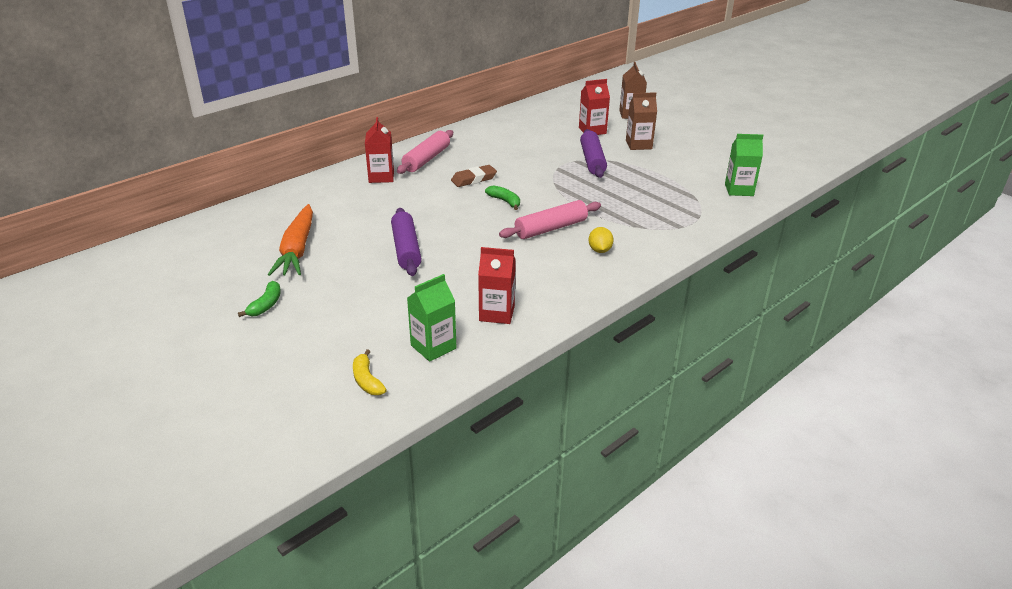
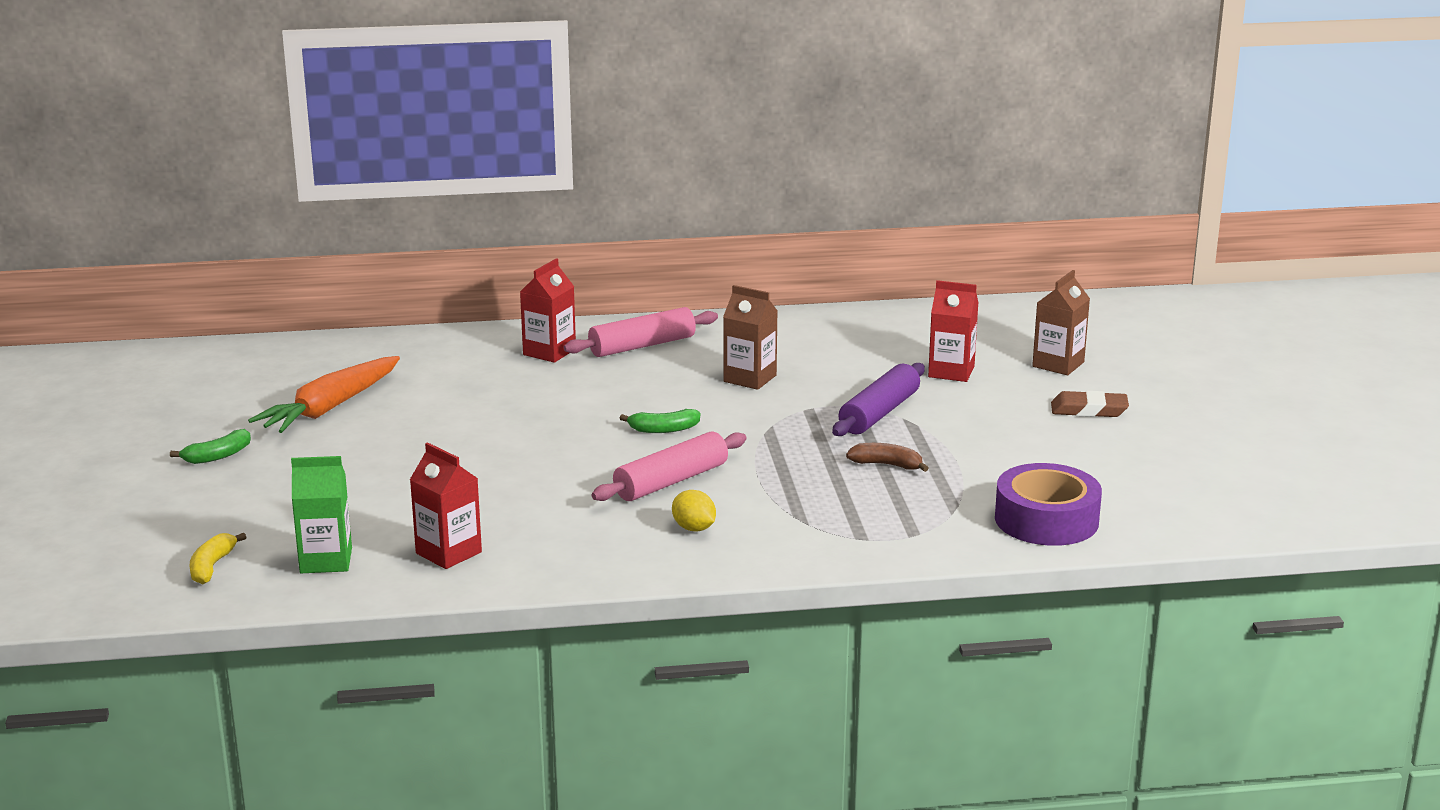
camera: 35 degrees right, 10 degrees down
purple rolling pin [391,208,422,276] -> none
brown eraser [451,165,497,187] -> brown eraser moved to [1051,391,1129,417]
green banana [485,185,520,210] -> green banana turned 90 degrees clockwise [619,409,700,433]
pink rolling pin [499,200,601,239] -> pink rolling pin turned 45 degrees counterclockwise [592,432,747,501]
yellow lemon [588,227,614,253] -> yellow lemon turned 75 degrees counterclockwise [672,490,716,531]
brown carton [626,92,657,150] -> brown carton moved to [723,285,777,390]
green carton [725,134,763,196] -> purple tape [995,463,1102,546]
none -> brown banana [846,443,929,472]

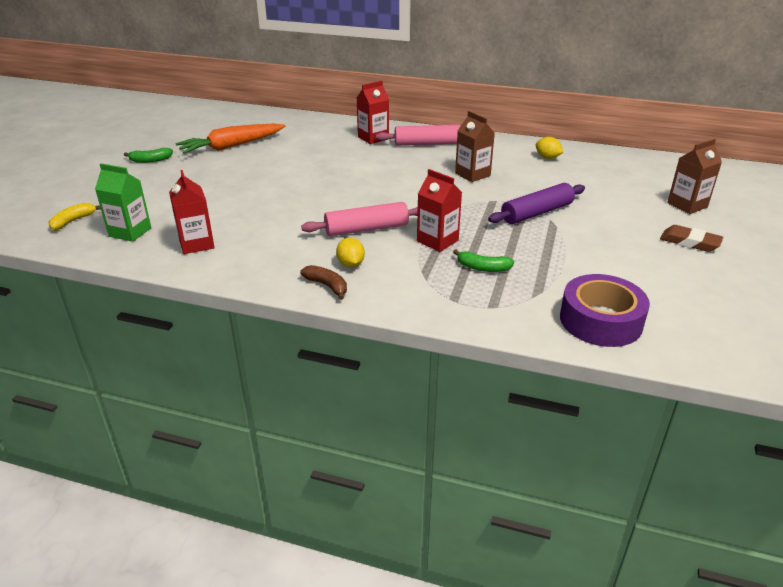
camera: 25 degrees right, 10 degrees up
green banana [619,409,700,433] -> green banana moved to [453,249,514,272]
brown banana [846,443,929,472] -> brown banana moved to [300,265,347,300]
red carton [928,280,979,382] -> red carton moved to [417,169,462,252]
none -> yellow lemon [536,137,563,159]

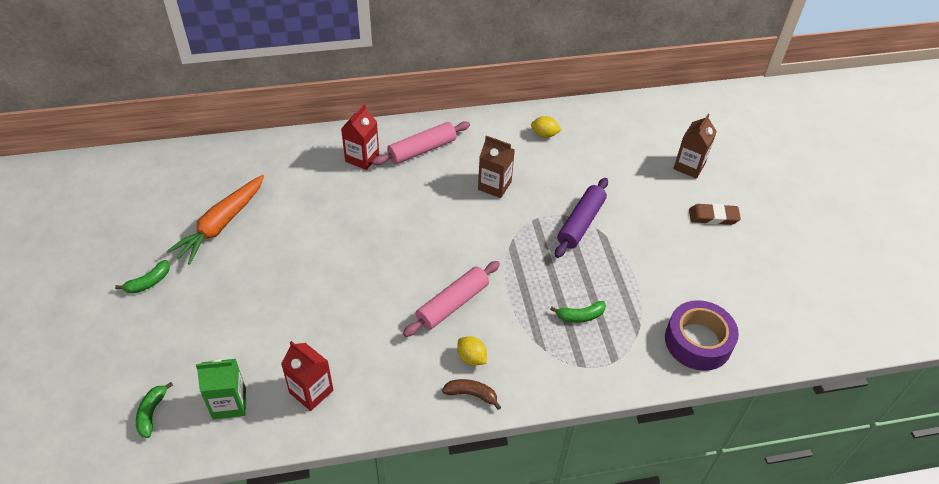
camera: 30 degrees left, 15 degrees up
yellow banana [49,203,101,231] -> green banana [136,382,173,438]
red carton [417,169,462,252] -> none

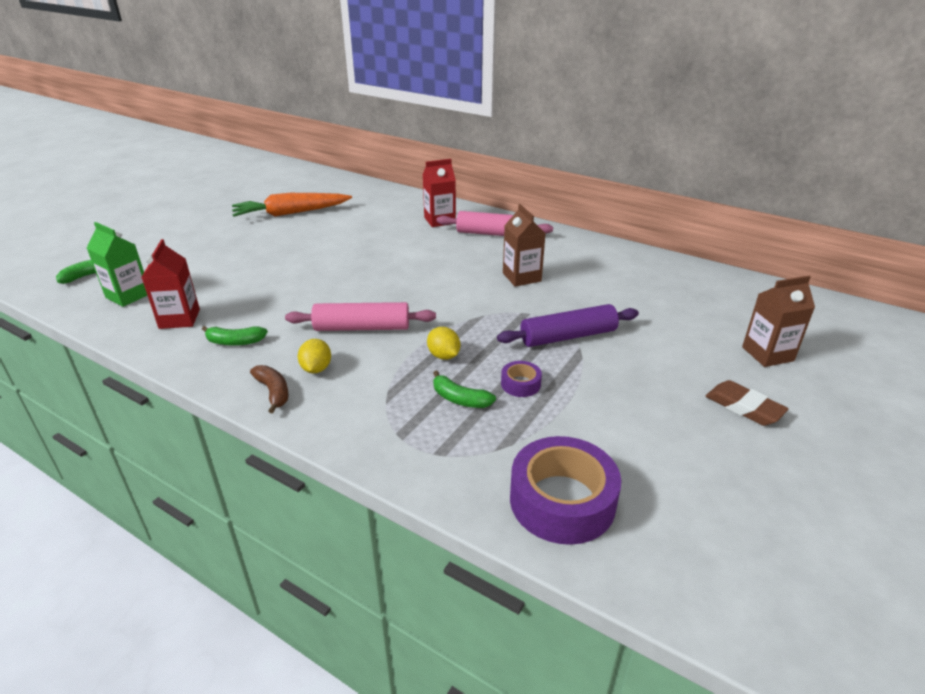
camera: 45 degrees right, 15 degrees down
green banana [115,260,170,294] -> green banana moved to [202,326,268,346]
yellow lemon [531,116,562,138] -> yellow lemon moved to [427,327,460,360]
none -> purple tape [501,361,542,397]

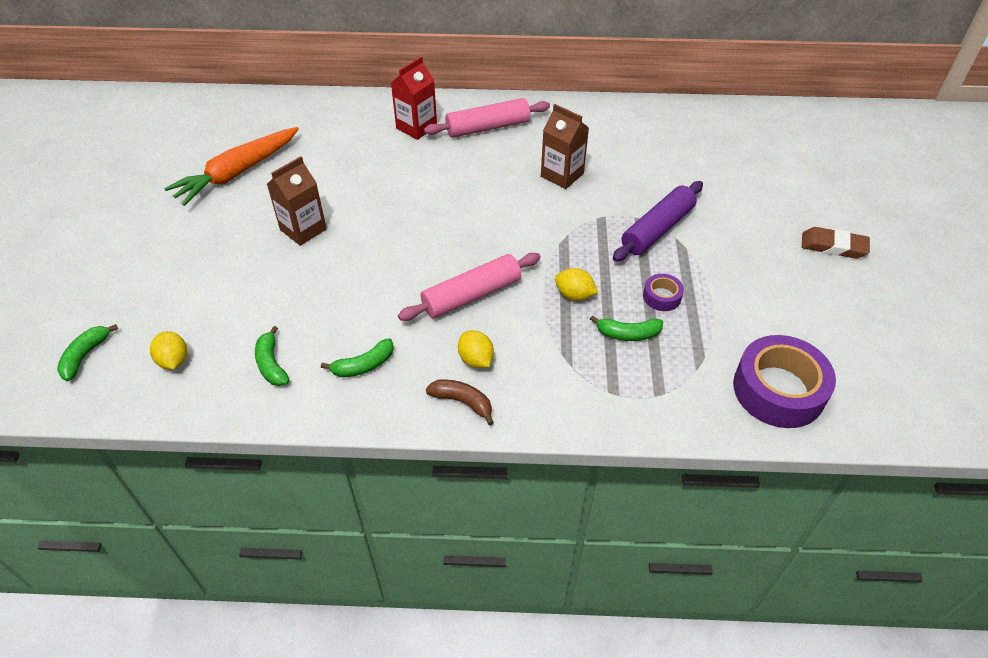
camera: 30 degrees left, 15 degrees up
green carton [87,222,148,307] -> yellow lemon [150,331,187,370]
red carton [142,239,200,329] -> green banana [255,326,289,386]
brown carton [742,276,815,367] -> brown carton moved to [267,156,327,246]

